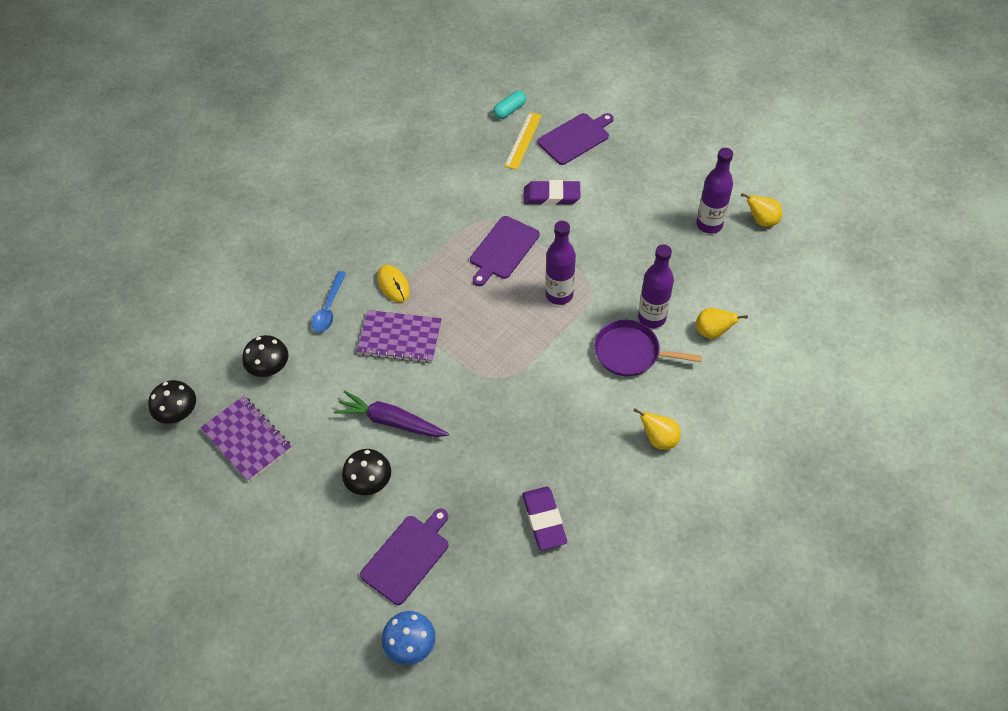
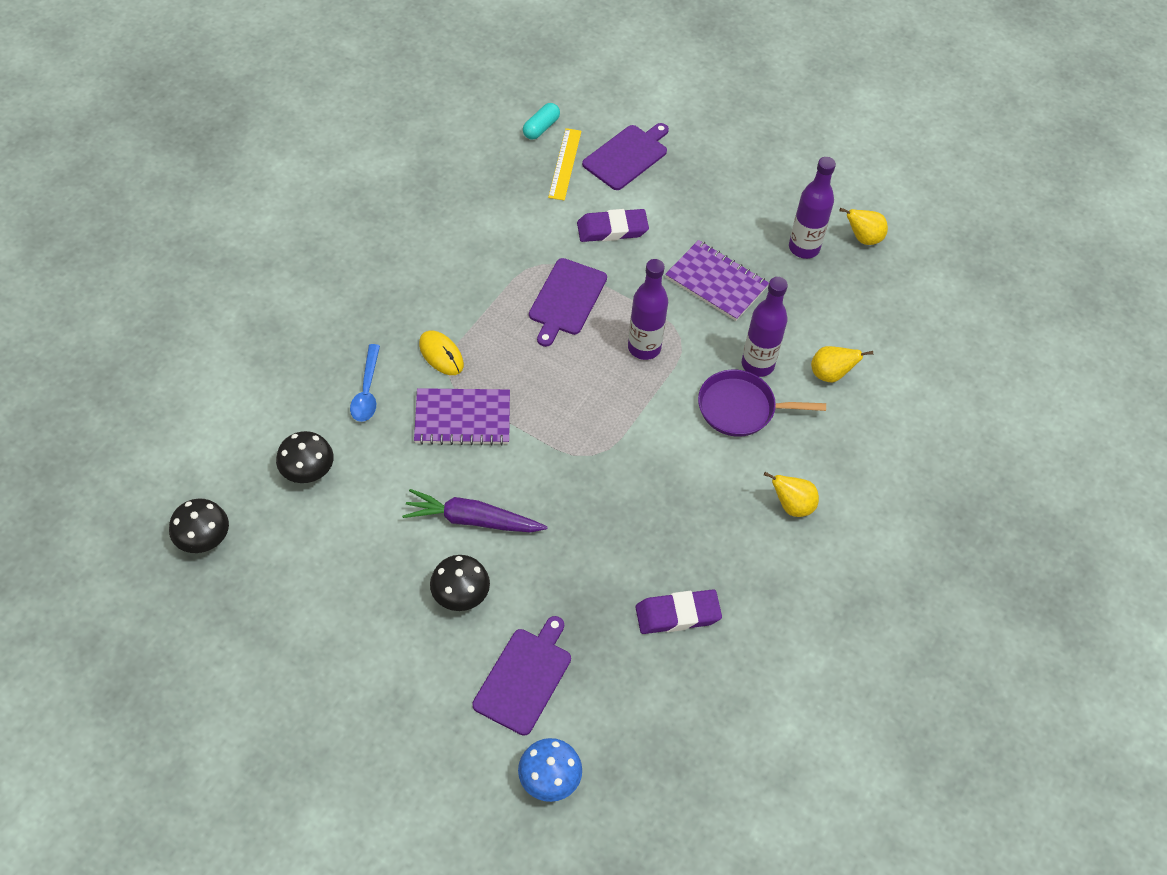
camera: 15 degrees left, 0 degrees up
purple notebook [200,396,292,482] -> purple notebook moved to [665,240,769,321]
purple eraser [522,487,567,550] -> purple eraser turned 75 degrees counterclockwise [635,589,722,634]

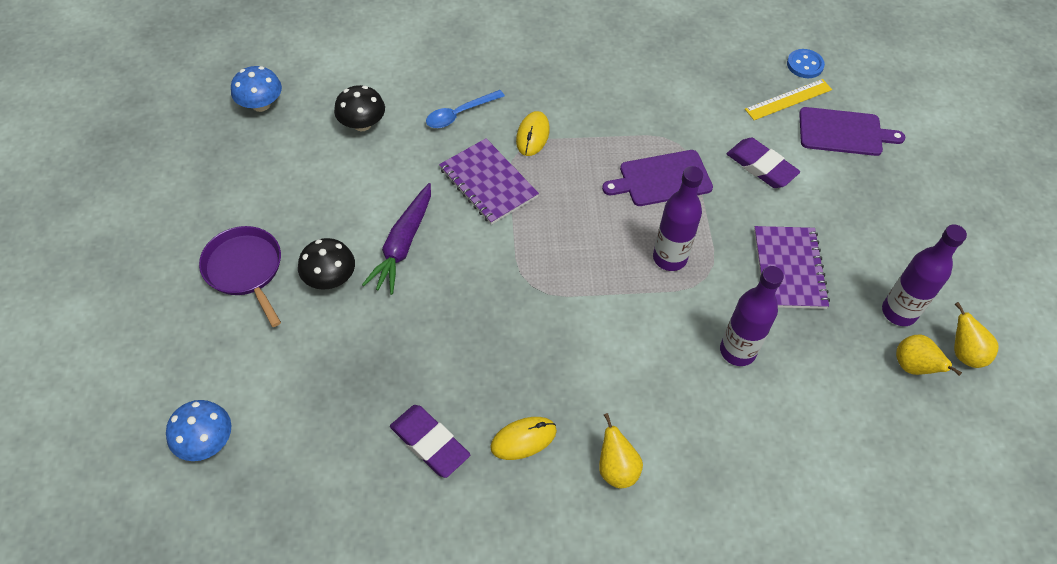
camera: 55 degrees right, 0 degrees up
black mushroom [169,499,229,553] -> blue mushroom [231,66,282,112]
purple carrot [402,489,548,533] -> purple carrot turned 135 degrees counterclockwise [362,183,431,295]
purple cutting board [473,616,571,736] -> none
turquoise capsule [523,103,560,140] -> blue button [787,49,825,78]
purple pan [698,370,826,437] -> purple pan moved to [199,226,281,327]
yellow pear [811,346,873,382] -> yellow pear moved to [896,334,962,376]
none -> yellow mouse [490,417,557,460]

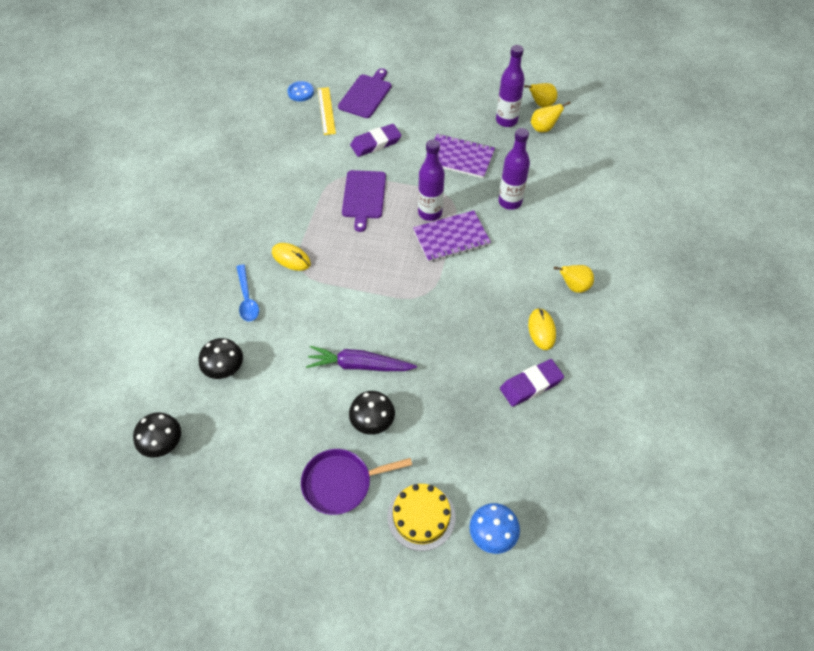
camera: 70 degrees left, 0 degrees up
blue mushroom [231,66,282,112] -> black mushroom [133,412,181,458]
purple carrot [362,183,431,295] -> purple carrot turned 150 degrees clockwise [306,346,417,371]
purple notebook [439,138,539,225] -> purple notebook moved to [413,210,491,262]
none -> yellow cake [387,484,456,551]

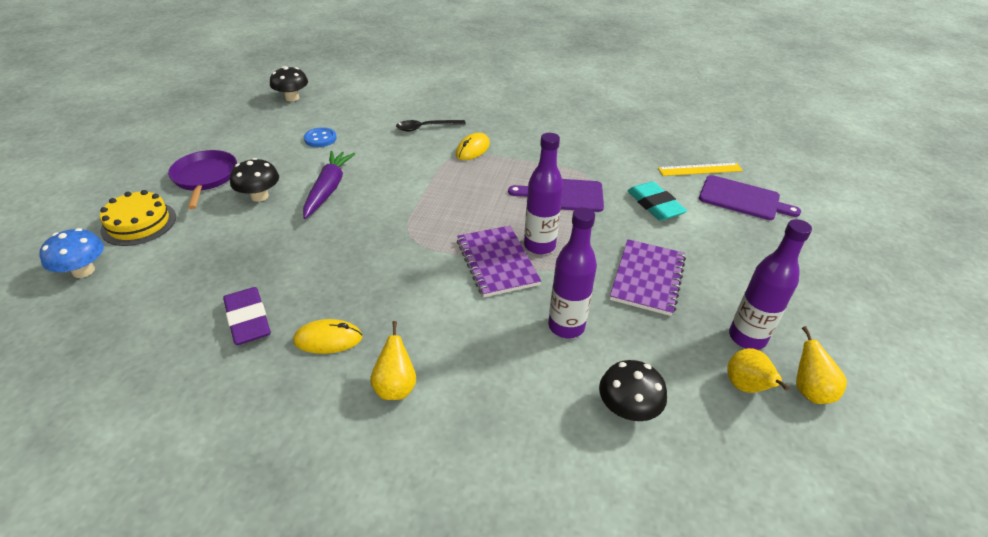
camera: 90 degrees right, 15 degrees down
black mushroom [199,338,243,379] -> black mushroom moved to [599,360,667,421]
blue spoon [237,265,259,321] -> black spoon [396,120,466,131]
blue button [288,81,314,102] -> blue button moved to [304,127,337,147]
purple eraser [350,124,402,157] -> turquoise eraser [627,181,687,221]

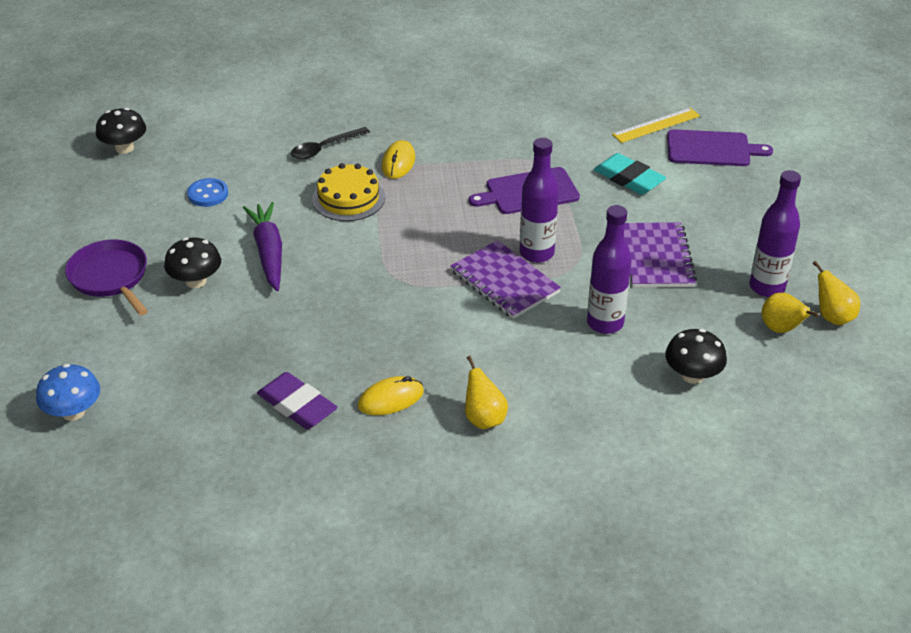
camera: 20 degrees left, 0 degrees up
yellow cake [100,190,176,246] -> yellow cake moved to [312,163,385,221]

